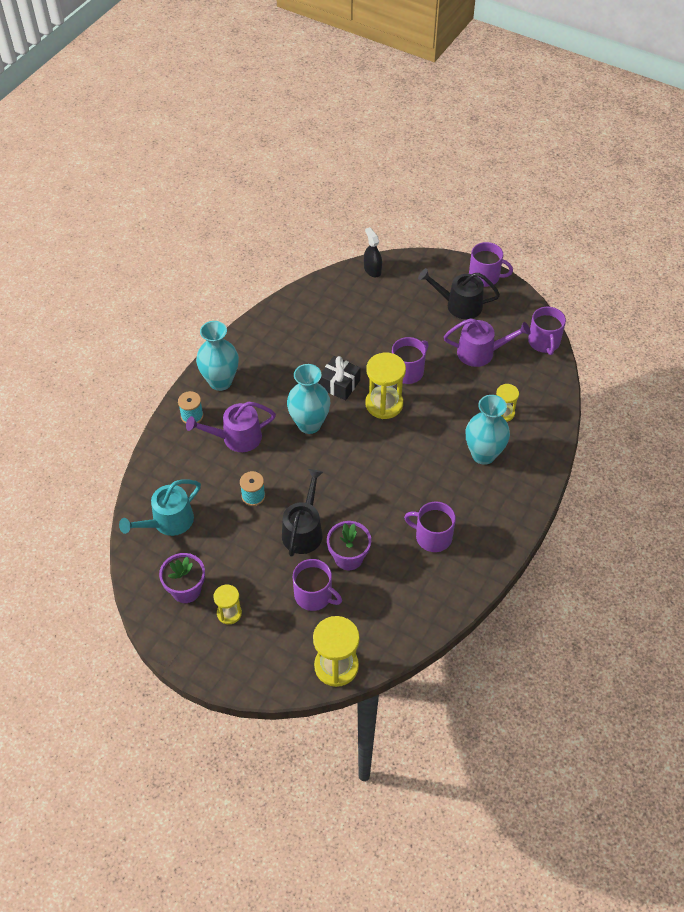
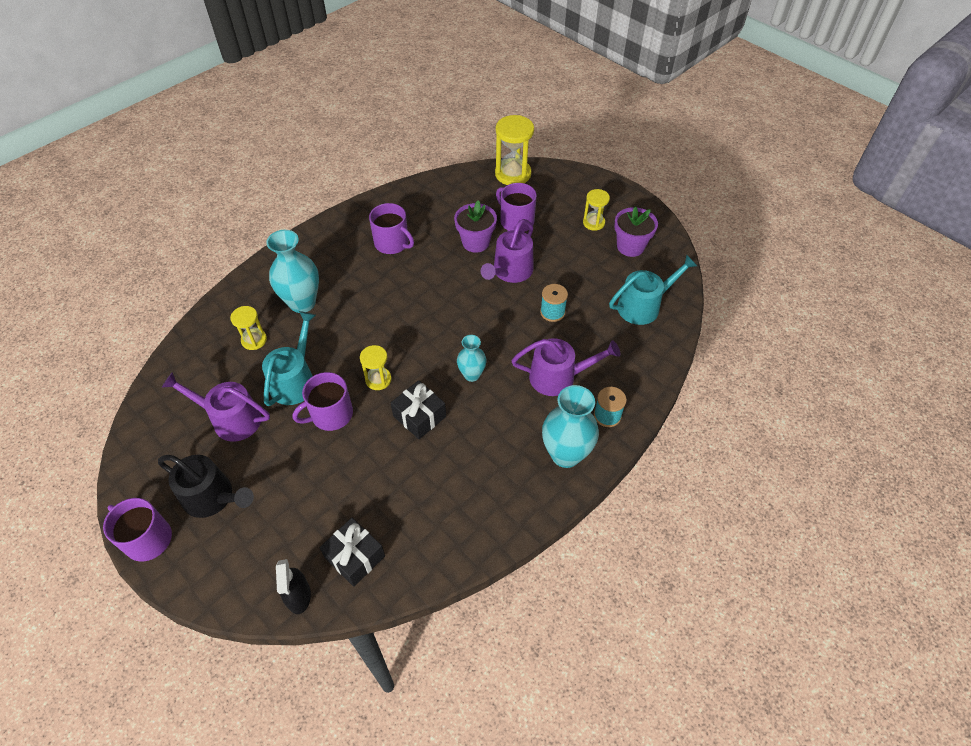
camera: 165 degrees left, 0 degrees up
black watering can [282,469,323,557] -> purple watering can [481,219,534,283]
turquoise vase [287,364,330,434] -> turquoise vase [457,335,487,382], size x0.58
yellow hourglass [365,353,406,419] -> yellow hourglass [360,345,392,390], size x0.58
purple mug [528,307,566,355] -> none
none -> turquoise watering can [262,311,316,406]
none -> black gift [320,518,385,587]

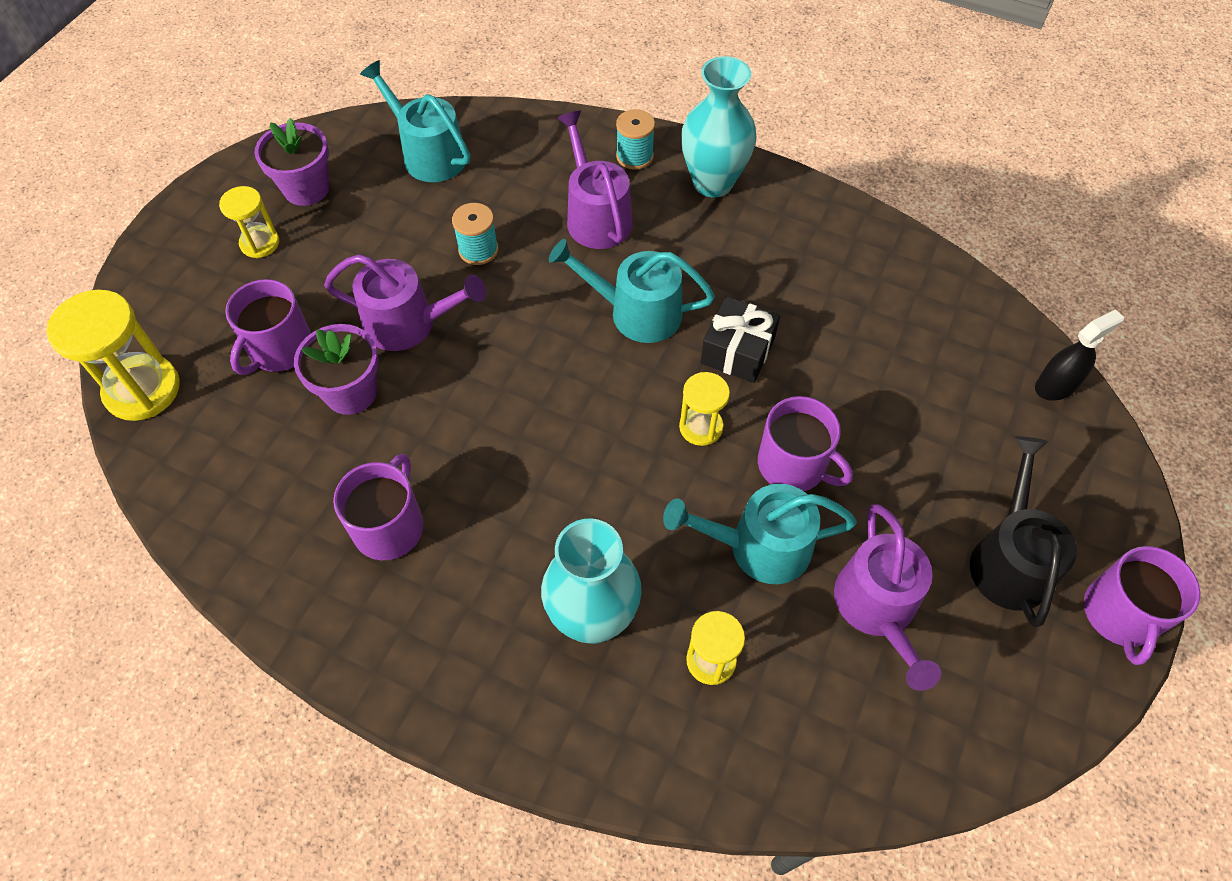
camera: 110 degrees left, 5 degrees up
black gift [320,518,385,587] -> none
turquoise vase [457,335,487,382] -> turquoise watering can [549,239,715,343]

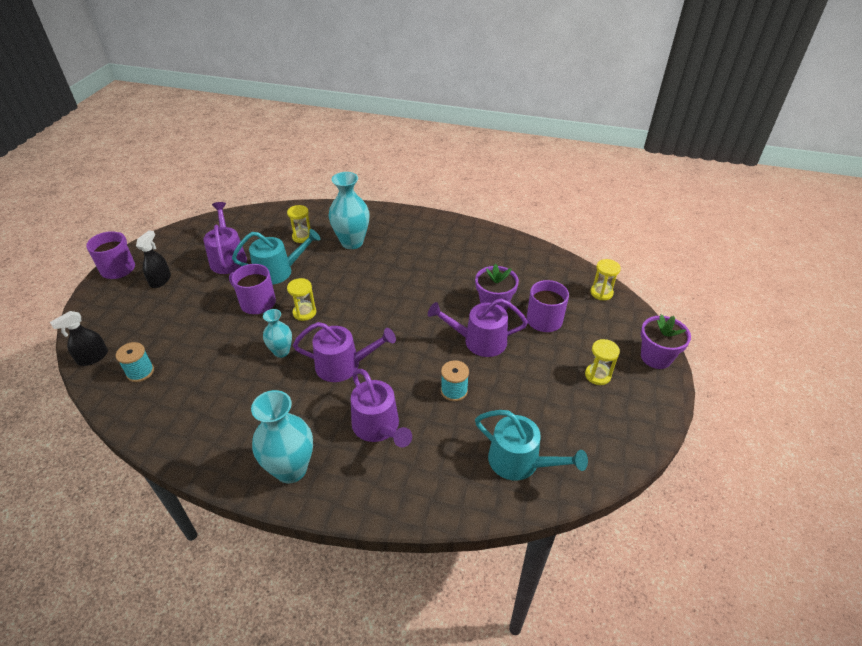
camera: 170 degrees right, 15 degrees down
yellow hourglass [47,290,180,421] -> yellow hourglass [590,259,621,300], size x0.58
purple flower pot [254,118,329,206] -> purple flower pot moved to [641,314,691,369]
purple mug [333,454,424,560] -> none
turquoise watering can [549,239,715,343] -> purple watering can [293,322,396,382]
turquoise spool [616,109,655,170] -> turquoise spool moved to [116,342,154,382]
black gift [700,296,780,383] -> turquoise vase [263,309,292,358]
black watering can [970,436,1077,627] -> black spray bottle [136,230,171,288]

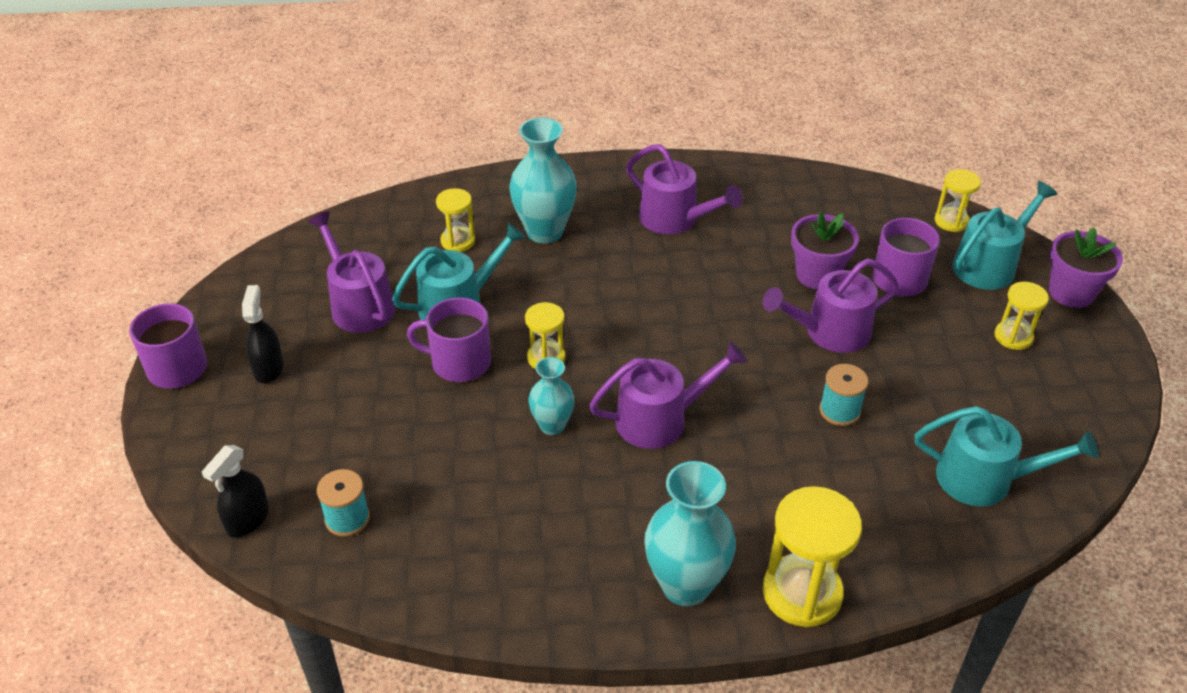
camera: 20 degrees left, 0 degrees up
purple watering can [351,369,412,447] -> purple watering can moved to [626,144,743,234]
none -> yellow hourglass [763,486,862,627]
none -> turquoise watering can [953,181,1057,290]

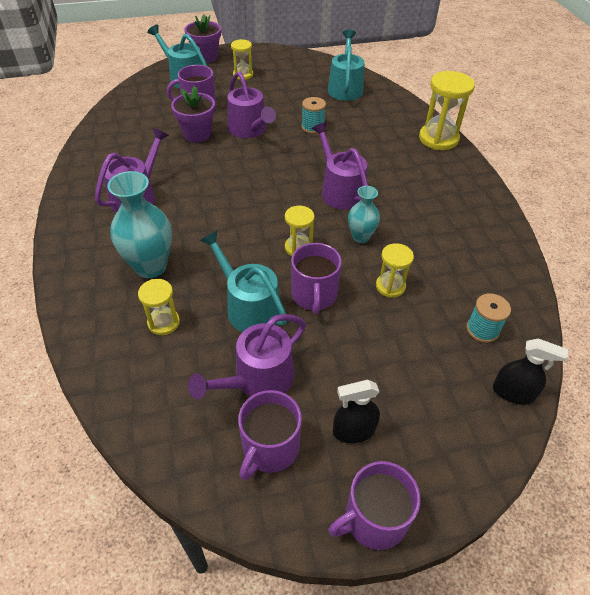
camera: 100 degrees left, 5 degrees up
turquoise vase [644,461,736,606] -> none
yellow hourglass [935,169,981,232] -> yellow hourglass moved to [376,243,414,298]
none -> purple mug [238,390,302,480]

